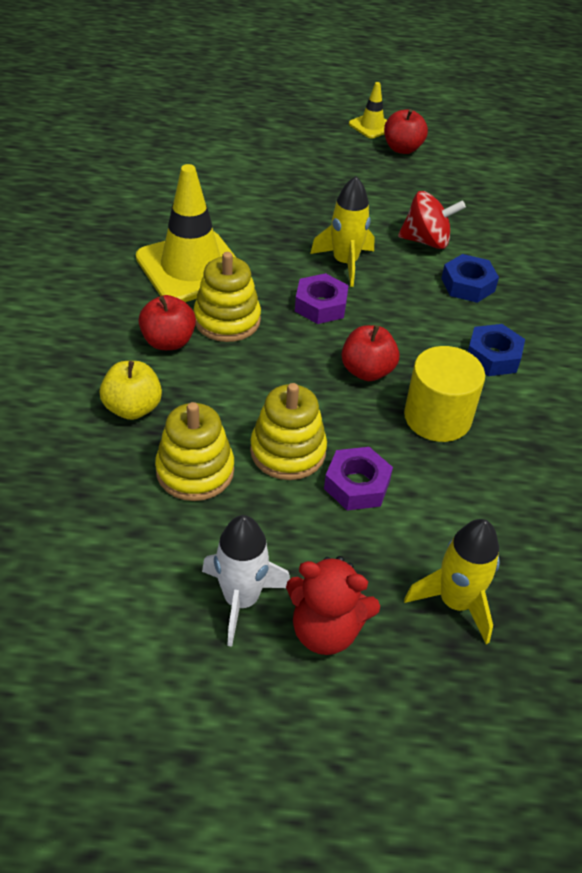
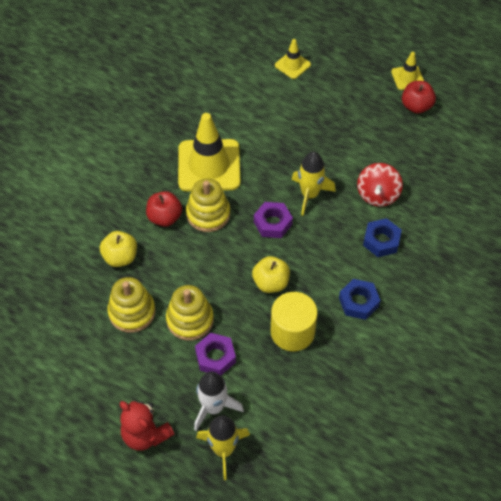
camera: 30 degrees right, 10 degrees up
white rocket [202,515,290,647] -> white rocket moved to [194,371,244,431]
red apple [342,325,399,381] -> yellow apple [252,256,290,293]
red spinning top [398,191,466,249] -> red spinning top turned 75 degrees clockwise [357,163,403,207]
none -> yellow traffic cone [275,39,311,79]

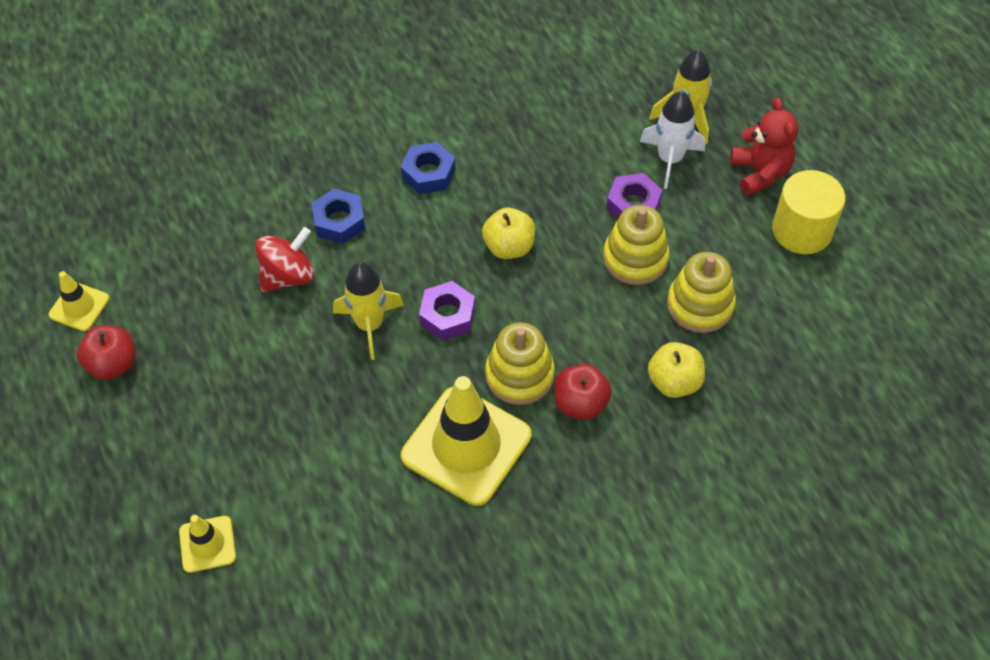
camera: 145 degrees left, 0 degrees up
yellow cylinder [271,292,318,351] -> yellow cylinder moved to [772,170,845,254]
yellow traffic cone [391,52,424,90] -> yellow traffic cone moved to [49,271,109,331]

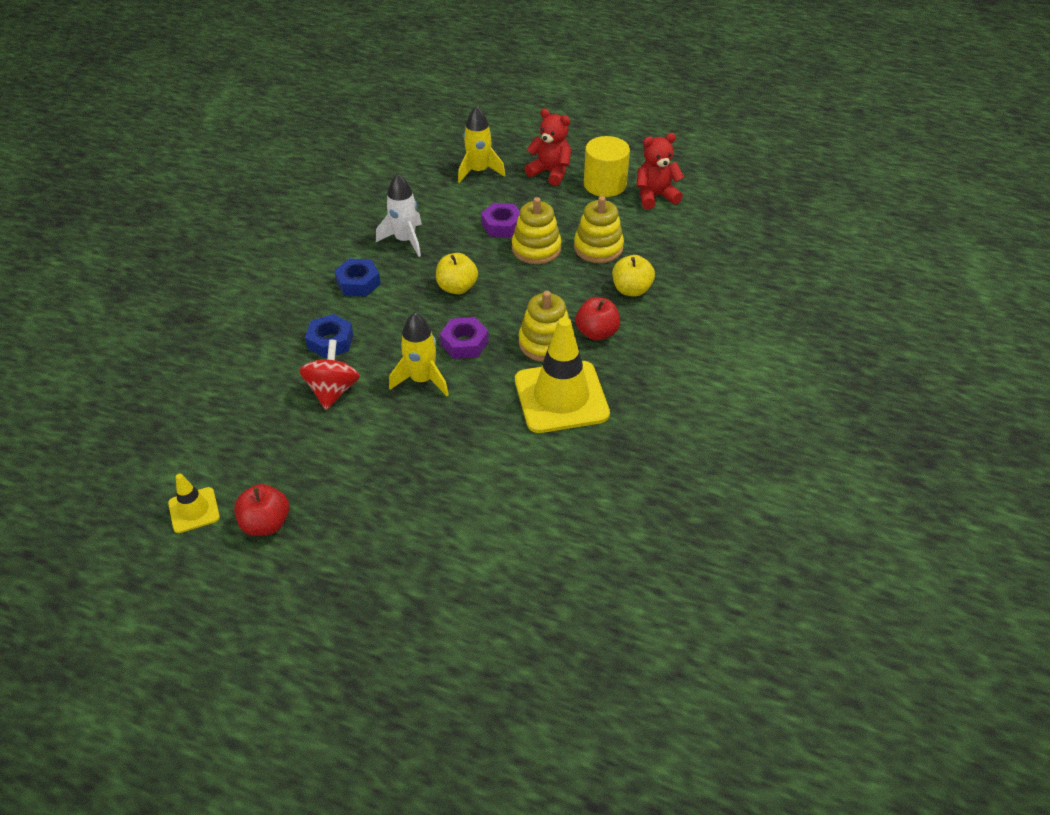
camera: 45 degrees left, 10 degrees down
yellow traffic cone [179,515,236,573] -> none
white rocket [640,91,705,189] -> white rocket moved to [376,174,422,257]
none -> red teddy bear [636,133,684,209]

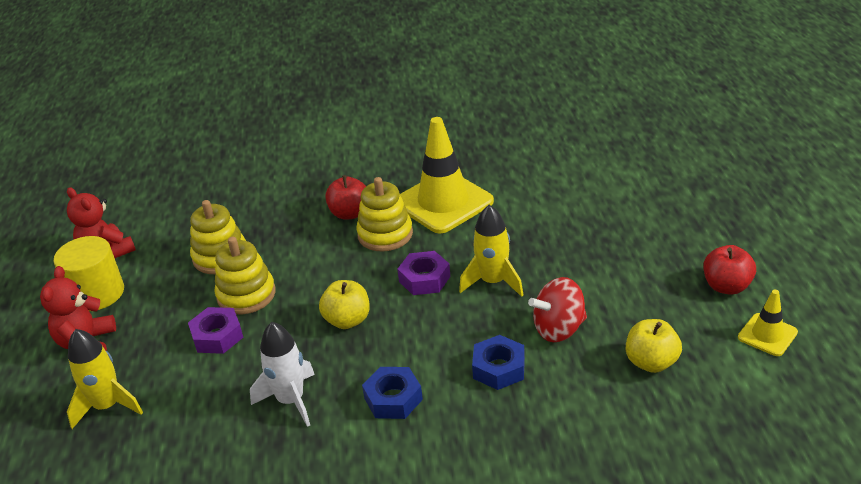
camera: 115 degrees left, 10 degrees down
yellow apple [612,255,655,297] -> yellow apple moved to [626,319,682,373]

